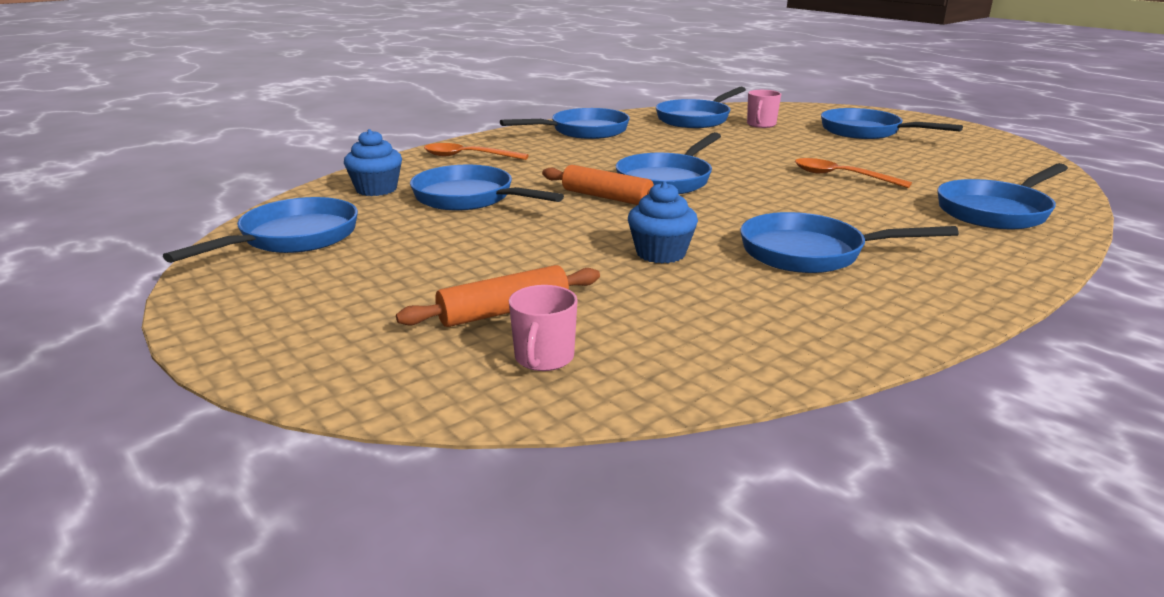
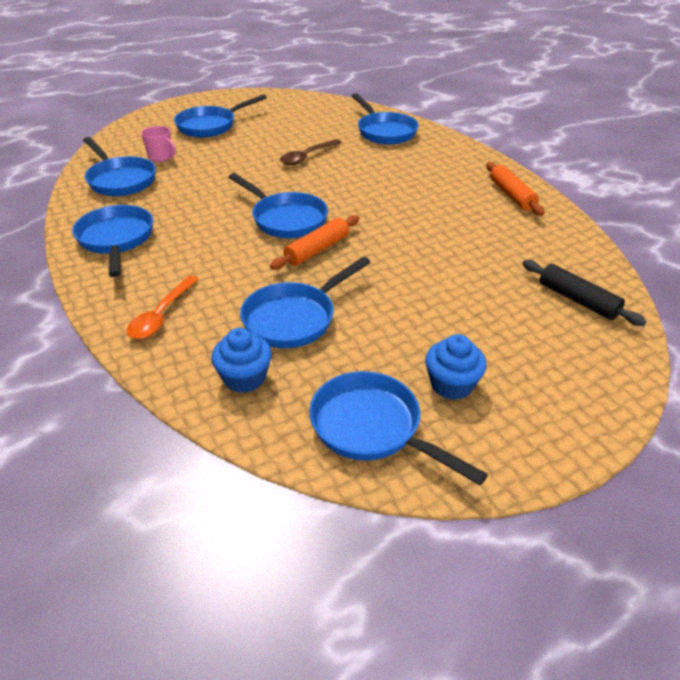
camera: 80 degrees left, 15 degrees up
orange rolling pin [396,265,600,327] -> orange rolling pin moved to [486,162,545,216]
pink mug [509,285,578,371] -> black rolling pin [522,260,647,326]
blue cupcake [628,182,698,263] -> blue cupcake moved to [425,334,487,400]
blue pan [740,212,959,273] -> none
orange spoon [795,158,912,188] -> brown spoon [280,139,342,165]

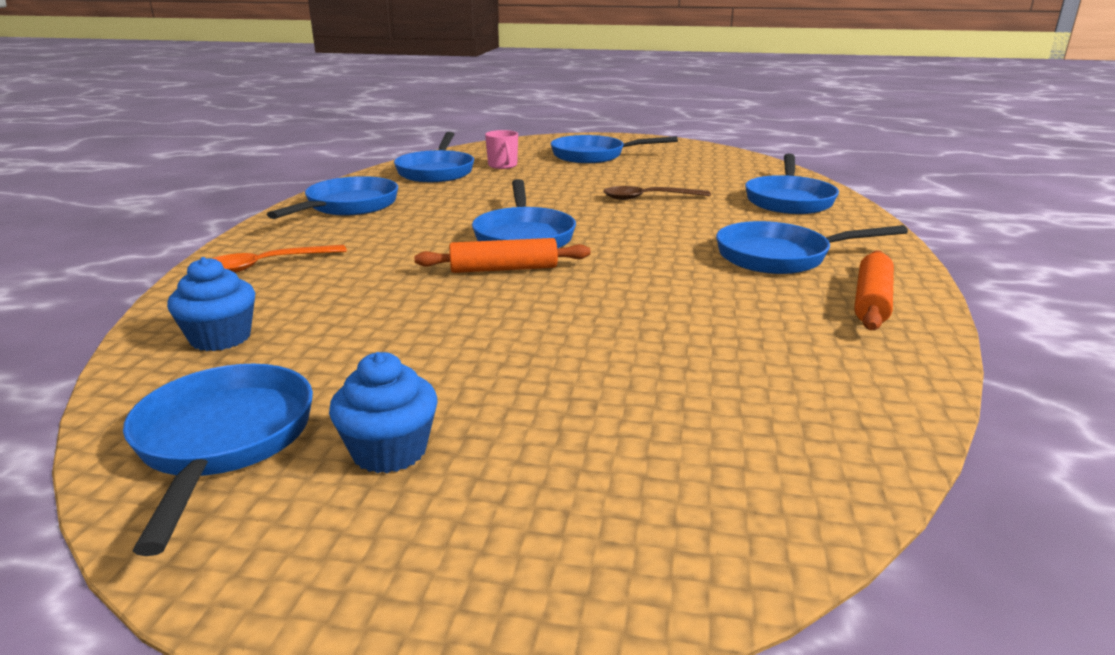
camera: 40 degrees right, 15 degrees down
blue pan [240,257,370,348] -> blue pan moved to [716,221,908,274]
black rolling pin [522,260,647,326] -> none

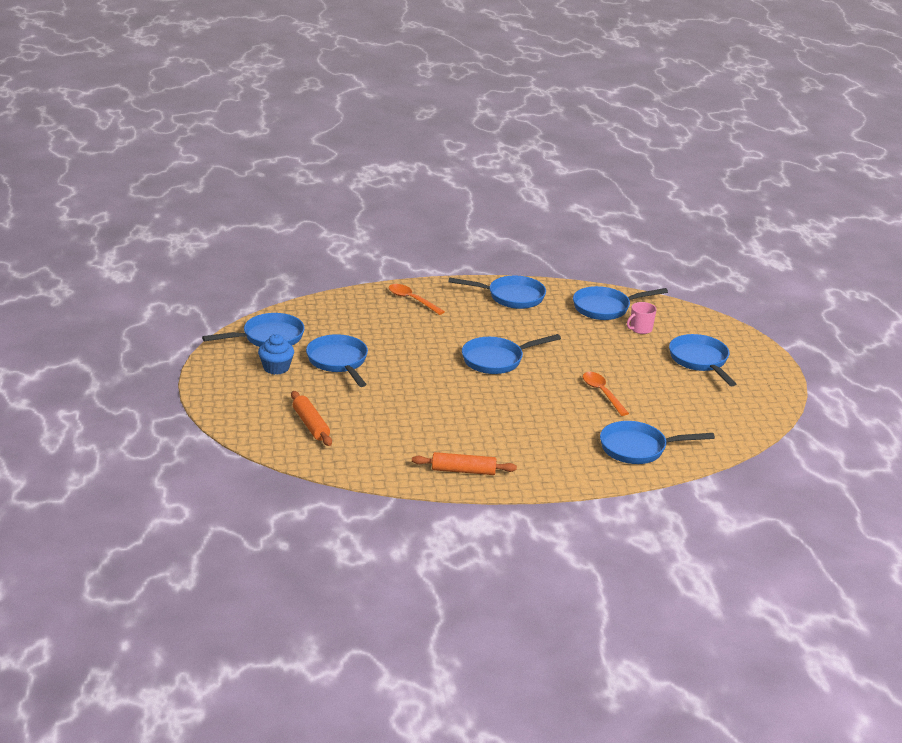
camera: 70 degrees right, 5 degrees up
blue cupcake [167,257,255,351] -> none
orange rolling pin [414,238,591,273] -> orange rolling pin moved to [291,391,332,446]
brown spoon [603,186,711,200] -> orange spoon [583,372,629,416]
blue pan [716,221,908,274] -> blue pan moved to [306,334,368,387]

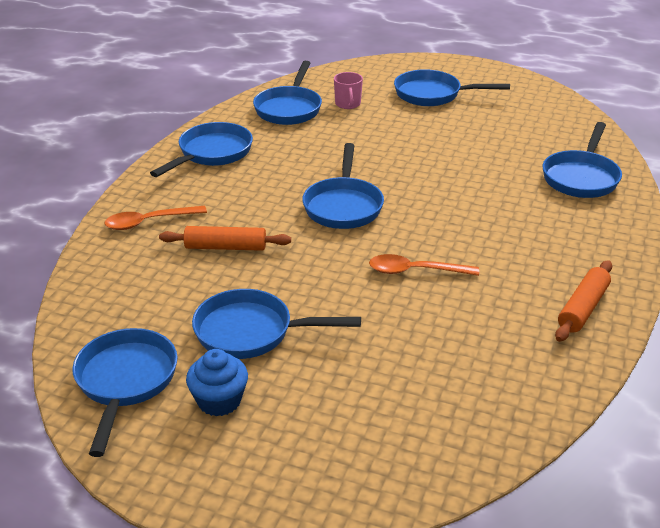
camera: 60 degrees left, 5 degrees up
orange rolling pin [291,391,332,446] -> orange rolling pin moved to [159,226,291,251]
orange spoon [583,372,629,416] -> orange spoon moved to [369,254,479,276]

